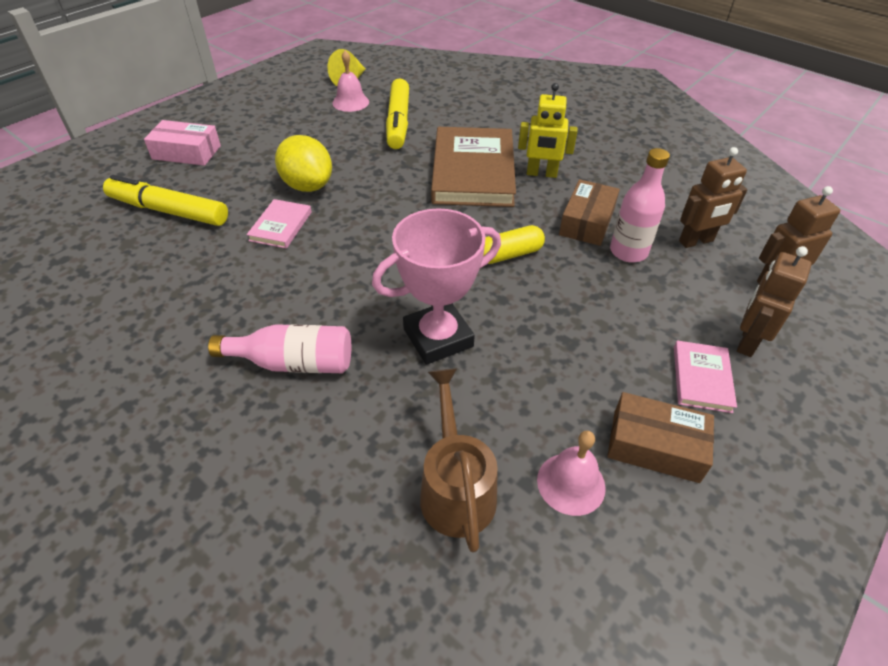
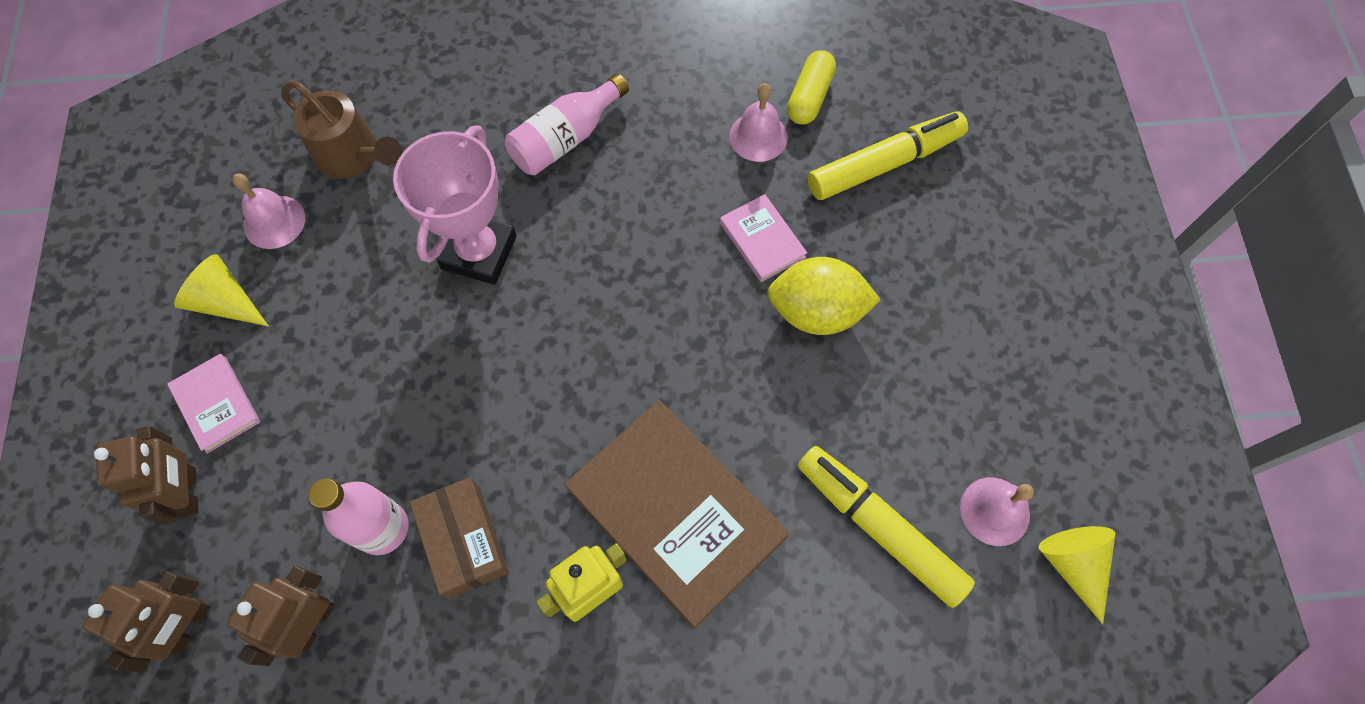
camera: 135 degrees right, 20 degrees up
pink box [144,120,221,166] -> none
yellow capsule [483,225,545,264] -> yellow capsule moved to [787,50,836,125]
brown box [607,392,714,483] -> yellow cone [174,254,268,326]
none -> pink bell [729,83,788,162]

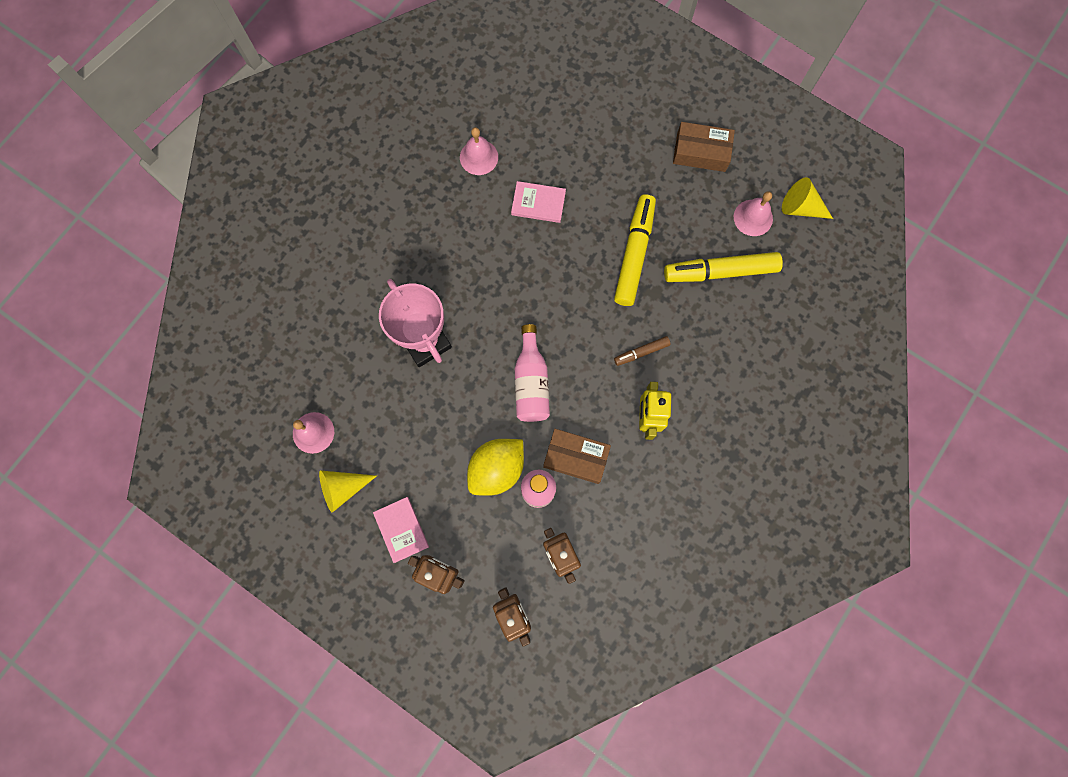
camera: 50 degrees left, 10 degrees up
pink book [167,354,260,454] -> pink book turned 60 degrees clockwise [373,497,429,563]
brown watering can [281,80,402,179] -> none
pink bottle [505,73,629,175] -> pink bottle moved to [515,324,550,422]
brown book [565,400,789,629] -> brown marker [614,336,671,366]
yellow lemon [767,257,881,335] -> yellow lemon moved to [467,439,524,496]
yellow capsule [787,50,836,125] -> none
yellow marker [808,111,968,200] -> yellow marker moved to [614,194,656,306]
none -> brown box [673,122,735,172]

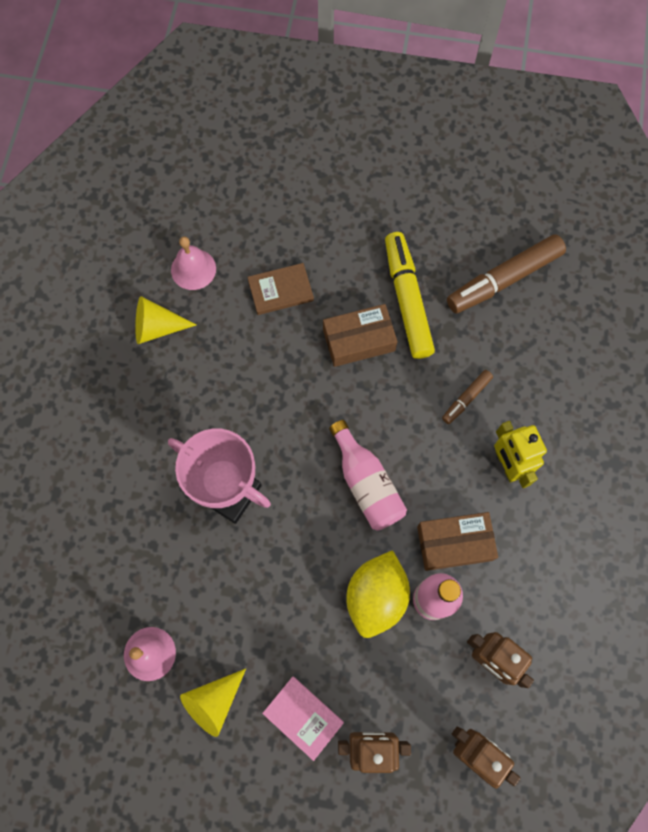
camera: 25 degrees left, 5 degrees down
pink book [511,181,566,223] -> brown book [247,263,314,315]
yellow marker [664,252,783,282] -> brown marker [447,235,566,313]
brown box [673,122,735,172] -> brown box moved to [323,304,398,367]
pink bell [734,191,773,236] -> none
yellow cone [782,177,833,219] -> yellow cone moved to [135,296,196,344]

